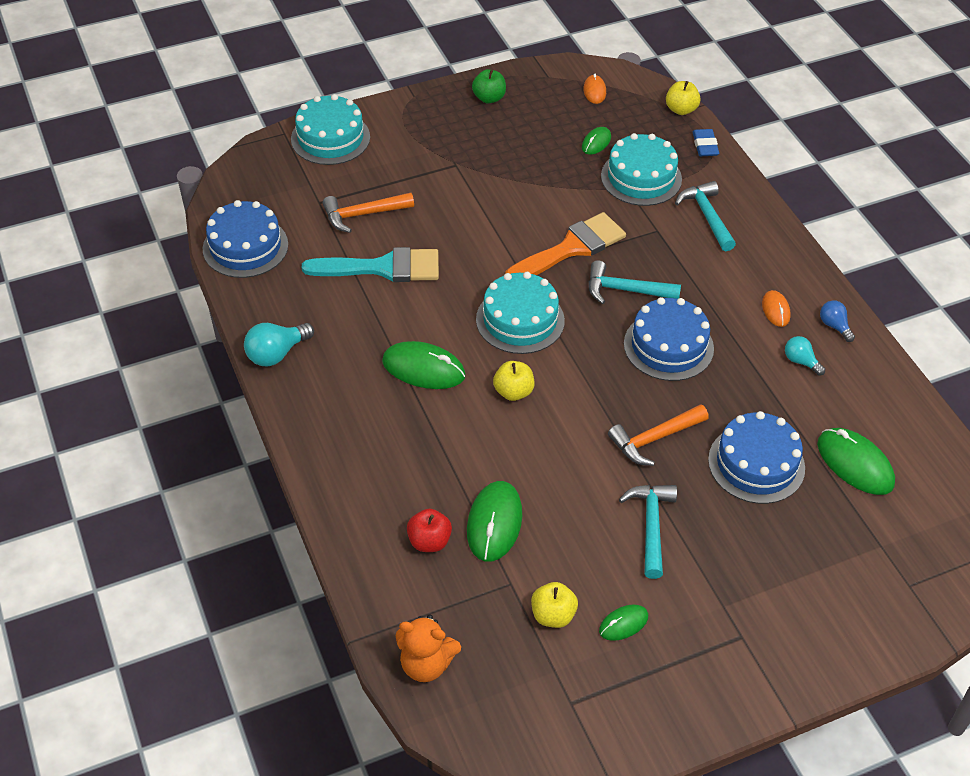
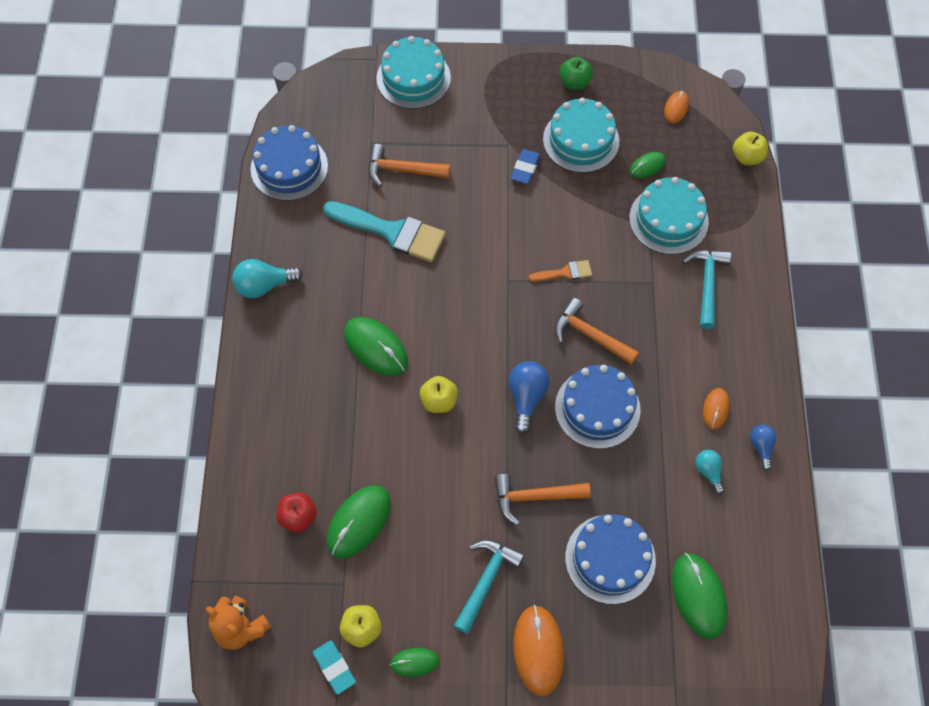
camera: 25 degrees right, 15 degrees up
turquoise cake [476,272,565,354] -> turquoise cake moved to [543,98,619,173]
orange brush [505,212,626,275] -> orange brush [529,260,592,282], size x0.49
turquoise hammer [589,260,681,304] -> orange hammer [554,298,639,365]
blue eraser [693,129,719,156] -> blue eraser moved to [511,149,540,184]
none -> turquoise eraser [313,640,356,695]
none -> blue light bulb [508,361,550,435]
none -> orange mouse [513,605,564,696]

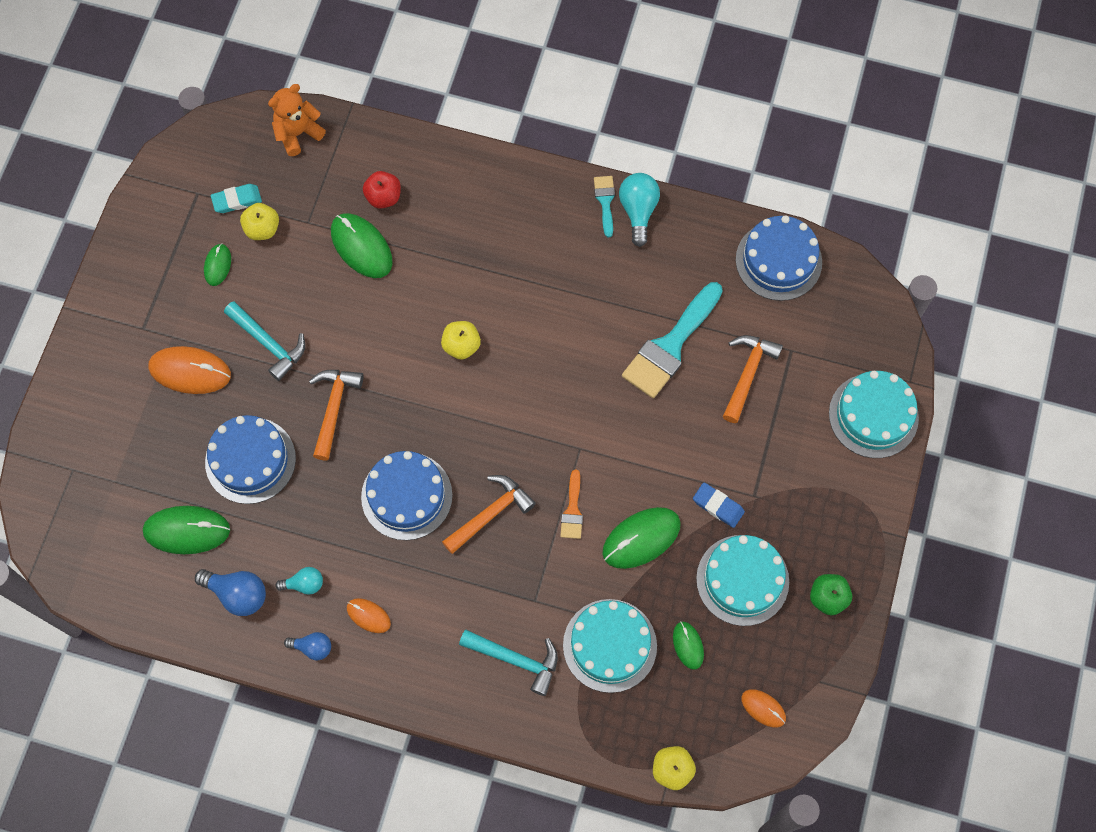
camera: 105 degrees right, 5 degrees up
green mouse [344,317,408,376] -> green mouse moved to [602,507,681,569]
blue light bulb [508,361,550,435] -> blue light bulb moved to [195,569,266,616]
none -> turquoise brush [594,176,615,237]

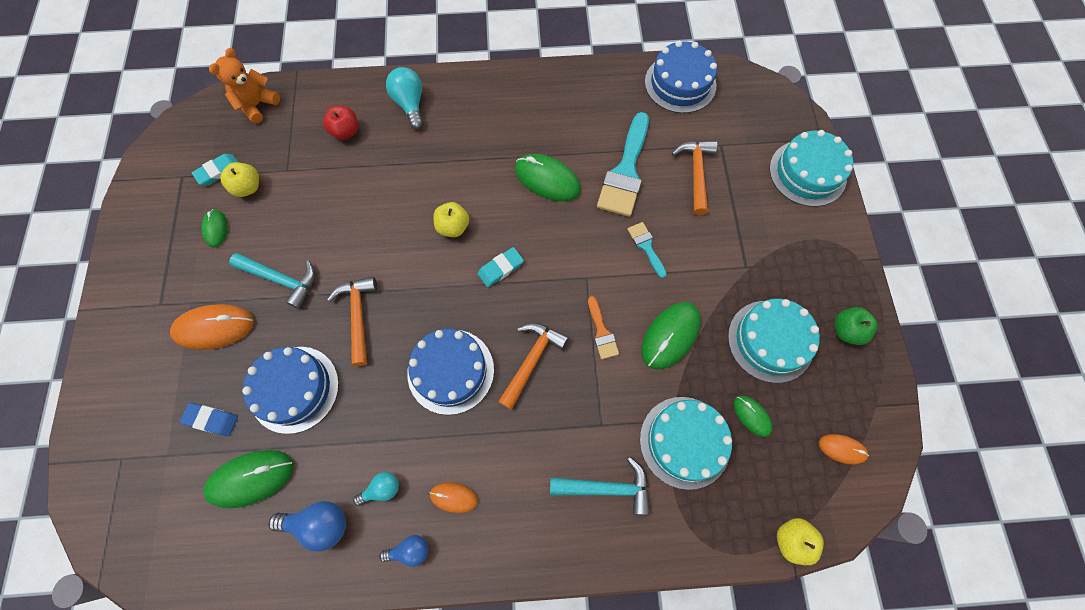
camera: 20 degrees left, 0 degrees up
green mouse [331,213,392,278] -> green mouse moved to [515,154,581,201]
turquoise brush [594,176,615,237] -> turquoise brush moved to [627,222,667,278]
turquoise light bulb [619,173,660,247] -> turquoise light bulb moved to [386,67,424,130]
blue eraser [693,482,745,528] -> blue eraser moved to [180,403,238,436]
none -> turquoise eraser [478,247,524,287]

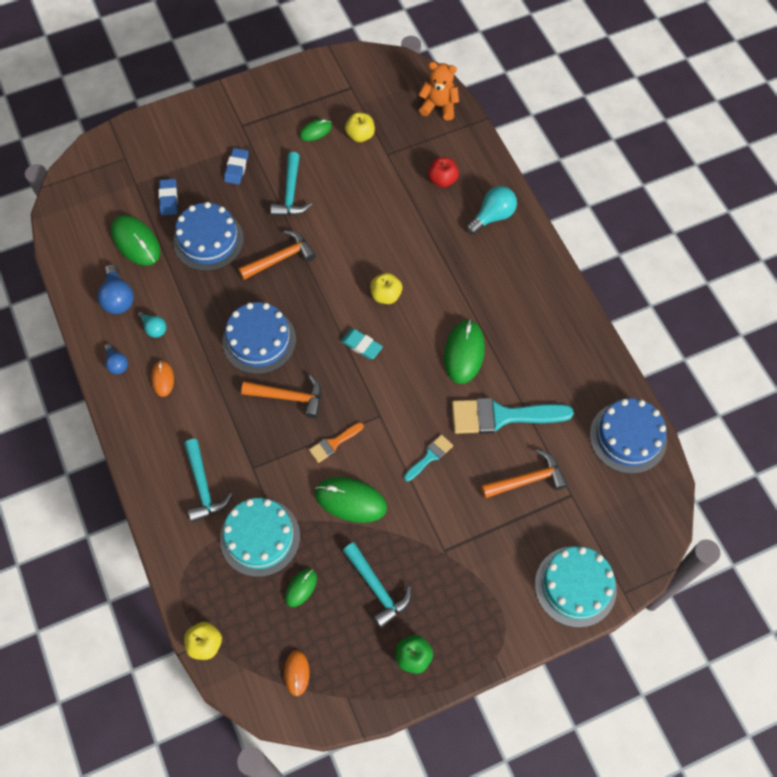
camera: 70 degrees right, 5 degrees down
orange mouse [170,304,254,350] -> blue eraser [224,148,248,184]
turquoise eraser [192,154,239,185] -> none
turquoise cake [728,299,820,383] -> turquoise hammer [343,542,411,628]

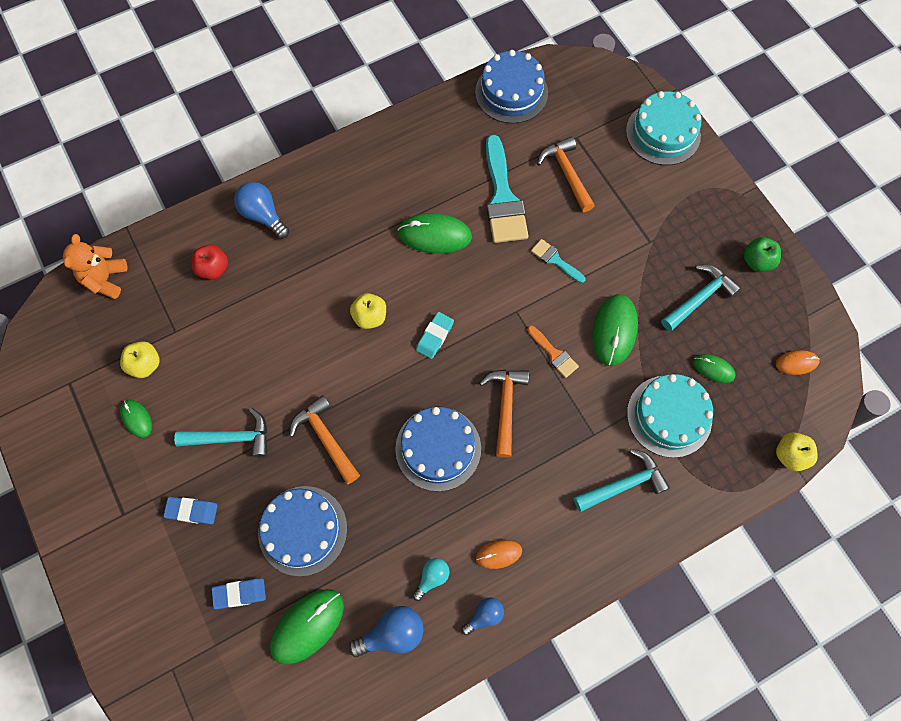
camera: 95 degrees left, 5 degrees up
turquoise light bulb [467,186,517,234] -> blue light bulb [234,182,289,239]

